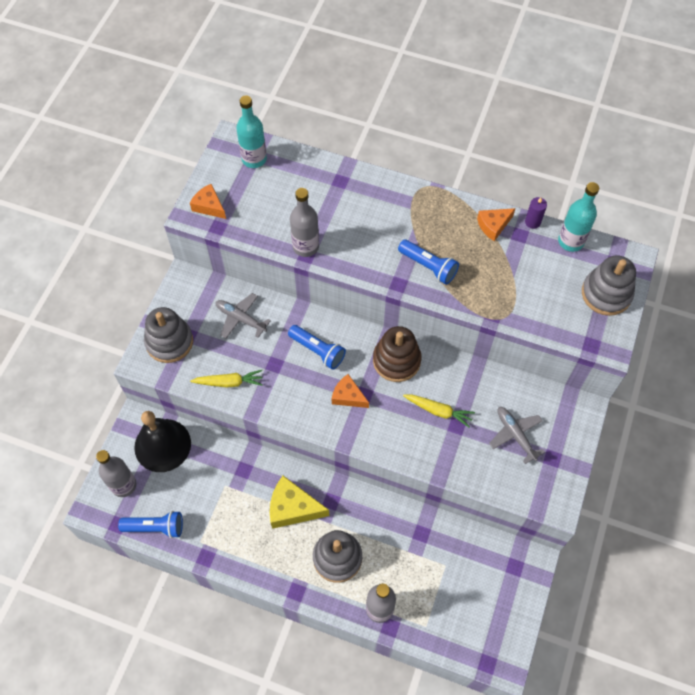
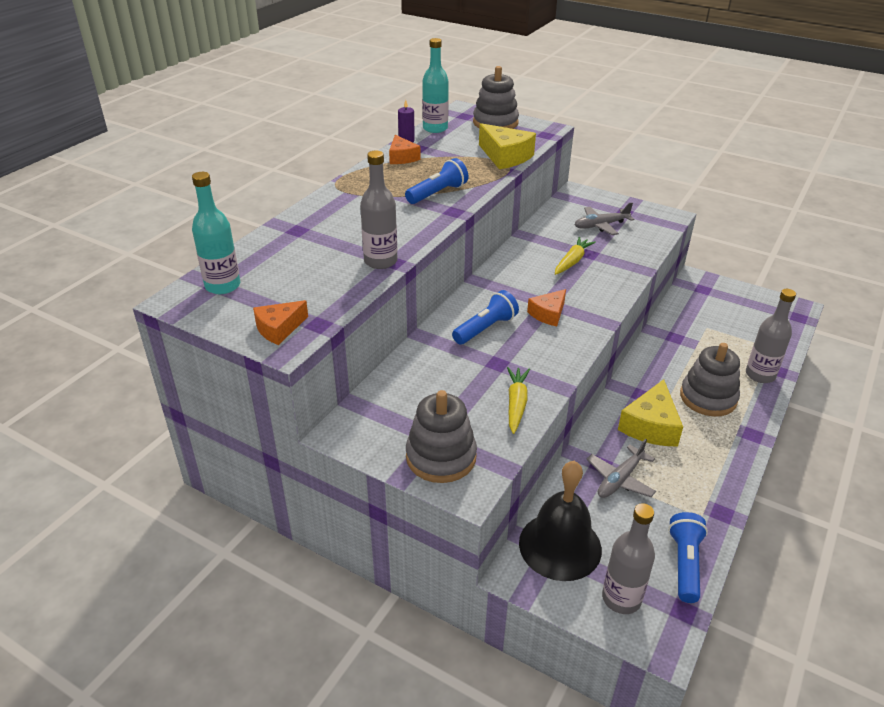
camera: 80 degrees left, 25 degrees down
grey plane [216,293,271,338] -> grey plane moved to [587,439,656,498]
brown stacking toy [373,326,422,382] -> none
none -> yellow cheese [479,123,536,169]

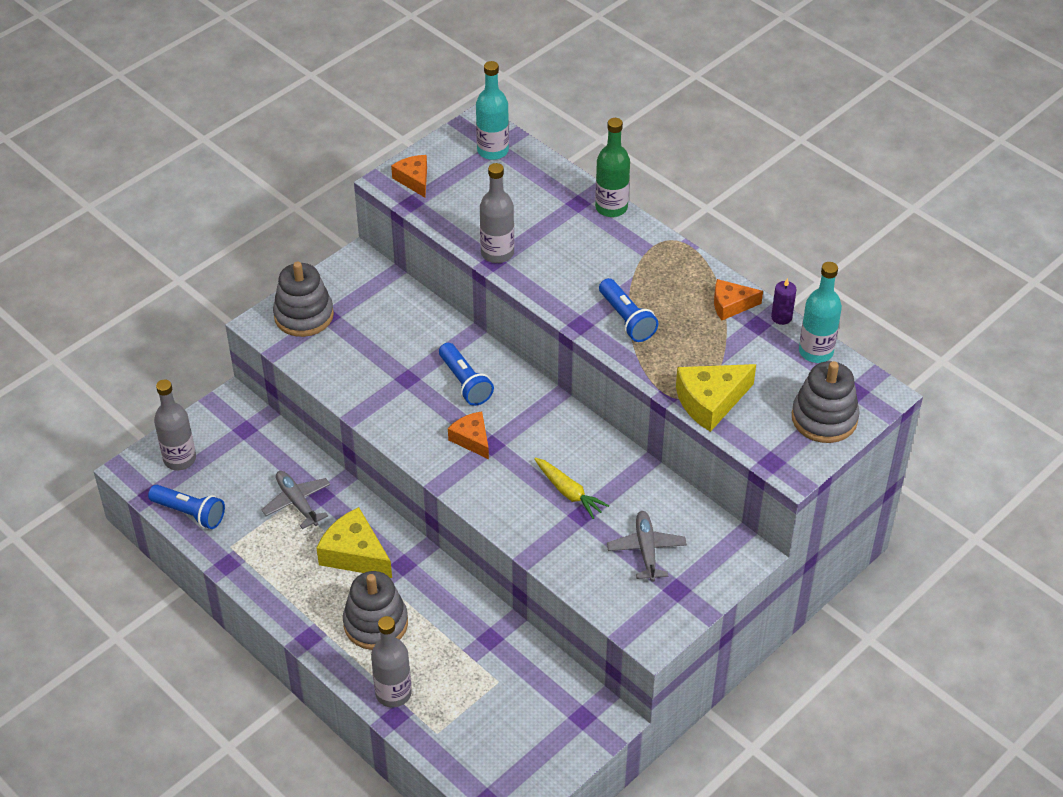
camera: 105 degrees right, 10 degrees up
yellow carrot [507,367,530,434] -> none
black bell [519,461,602,581] -> none
none -> green bottle [595,118,630,217]

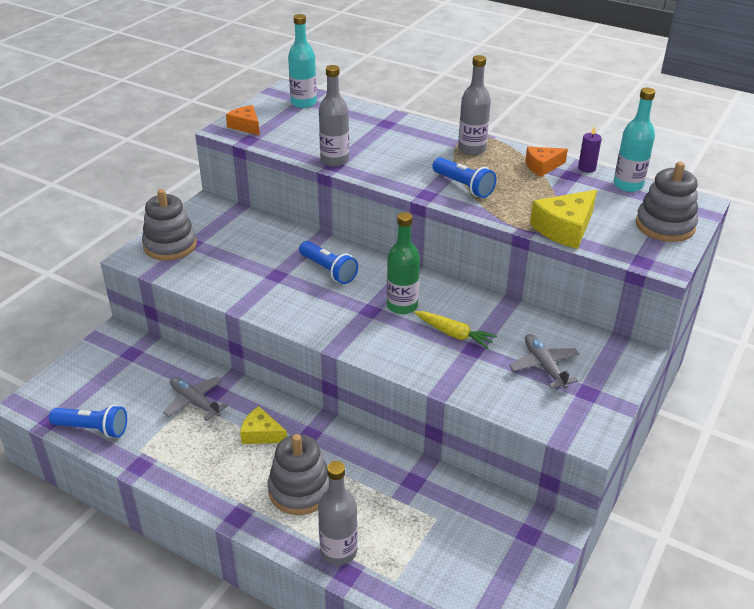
camera: 15 degrees left, 10 degrees down
grey bottle [154,380,196,470] -> grey bottle moved to [458,55,491,155]
yellow cheese [317,507,392,578] -> yellow cheese [240,407,287,444], size x0.63
orange cheese [448,411,489,459] -> none
green bottle [595,118,630,217] -> green bottle moved to [387,212,420,314]

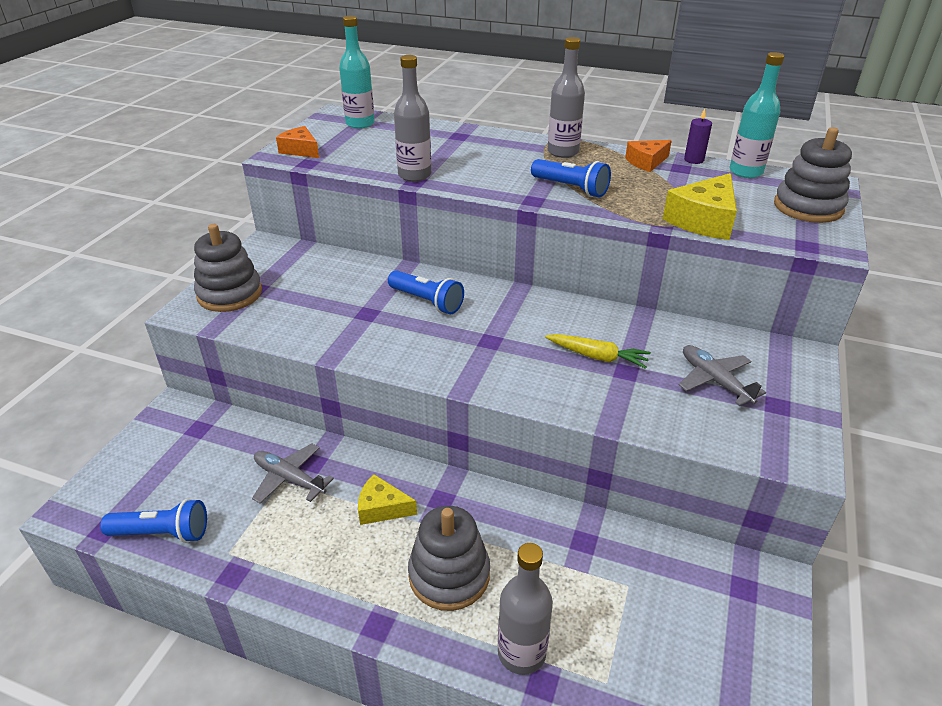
camera: 10 degrees left, 0 degrees up
green bottle [387,212,420,314] -> none

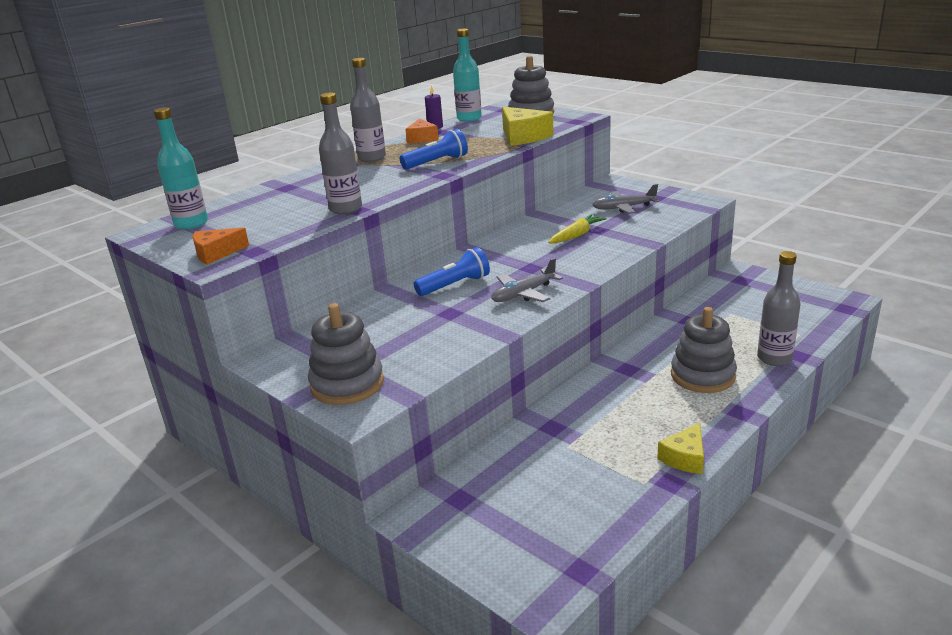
camera: 65 degrees left, 10 degrees down
blue flashlight [100,499,207,543] -> none
grey plane [252,443,334,504] -> grey plane moved to [491,258,563,302]
yellow cheese [358,474,417,525] -> yellow cheese moved to [657,423,704,474]

